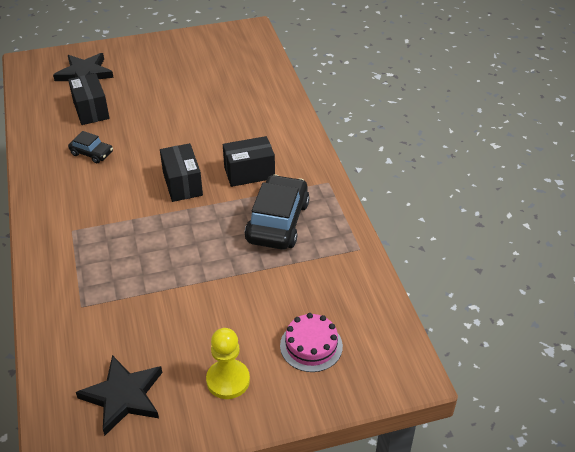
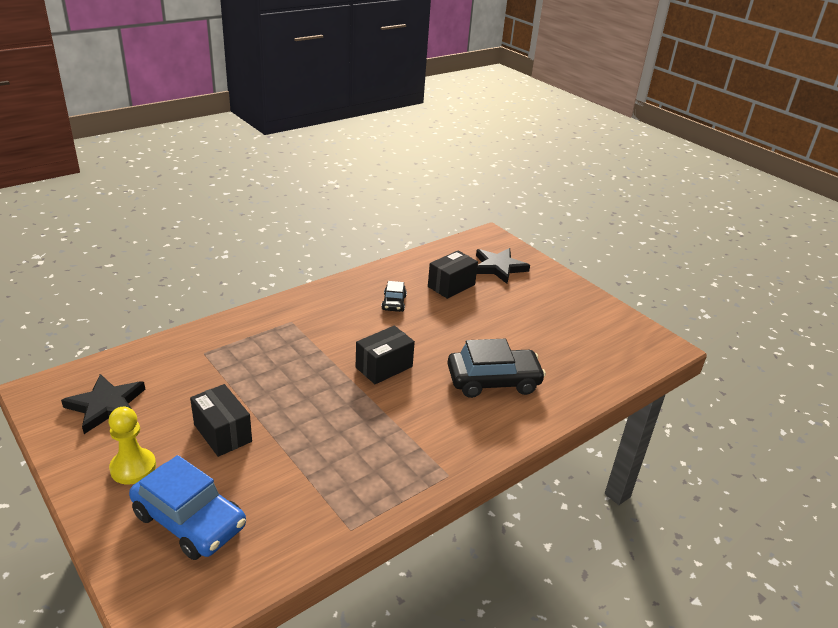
camera: 65 degrees right, 10 degrees down
black box [223,136,275,187] -> black box moved to [190,384,252,457]
black car [245,175,310,250] -> black car moved to [447,339,546,398]
pink cake [280,313,343,372] -> blue car [129,455,246,560]

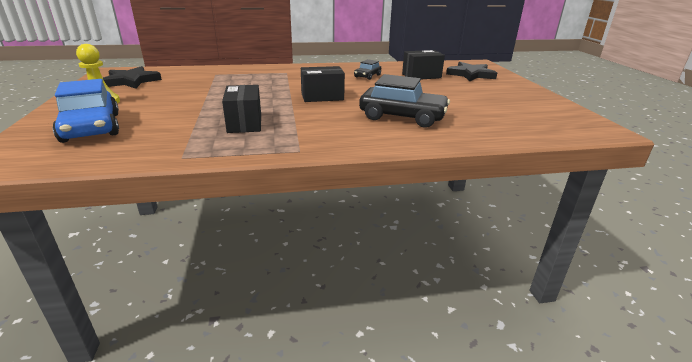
camera: 30 degrees right, 5 degrees down
black box [190,384,252,457] -> black box moved to [222,85,261,133]

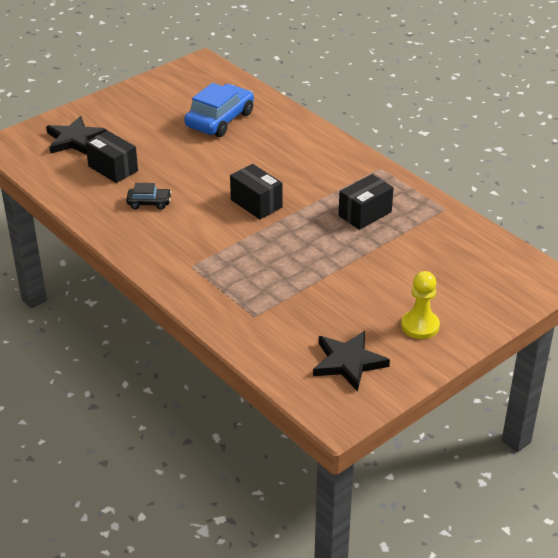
camera: 120 degrees left, 10 degrees up
blue car [53,79,119,143] -> blue car moved to [184,83,254,137]
black car [359,74,450,128] -> none

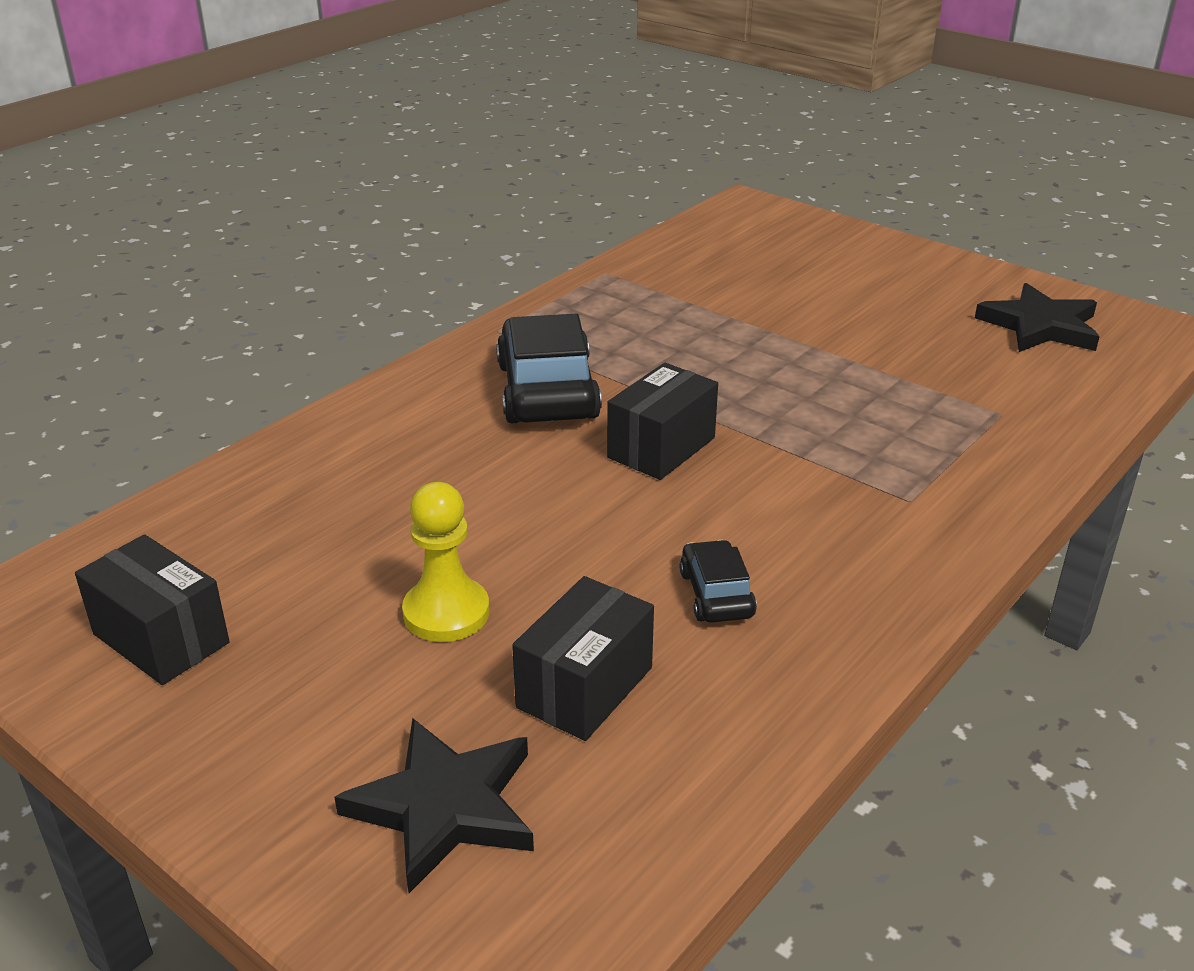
camera: 100 degrees left, 5 degrees down
blue car [184,83,254,137] -> none
black box [338,174,394,230] -> black box moved to [75,534,230,685]
yellow pawn [401,271,440,339] -> yellow pawn moved to [402,482,490,642]
none -> black car [496,314,602,424]

